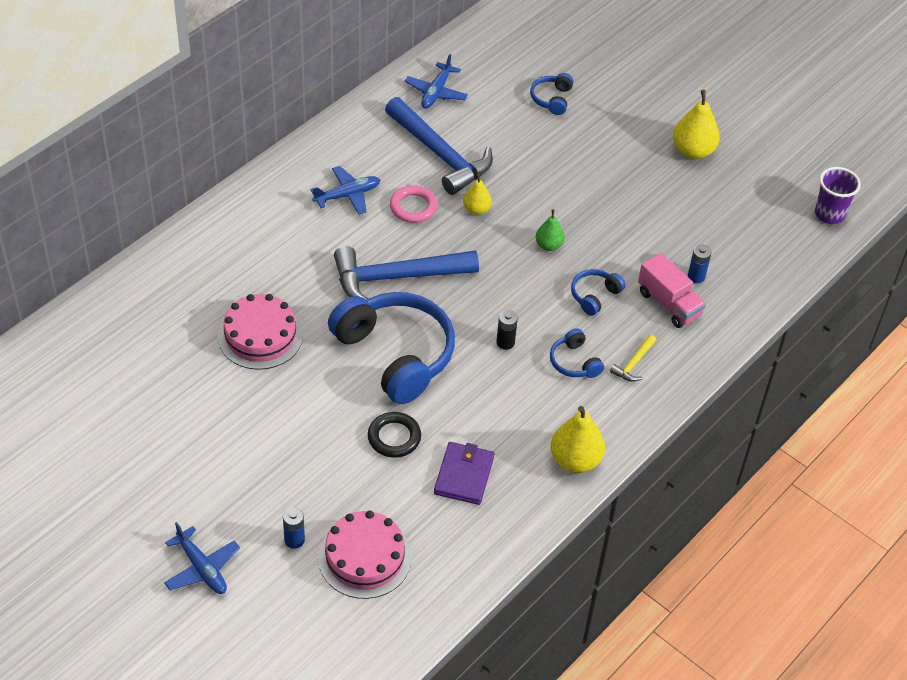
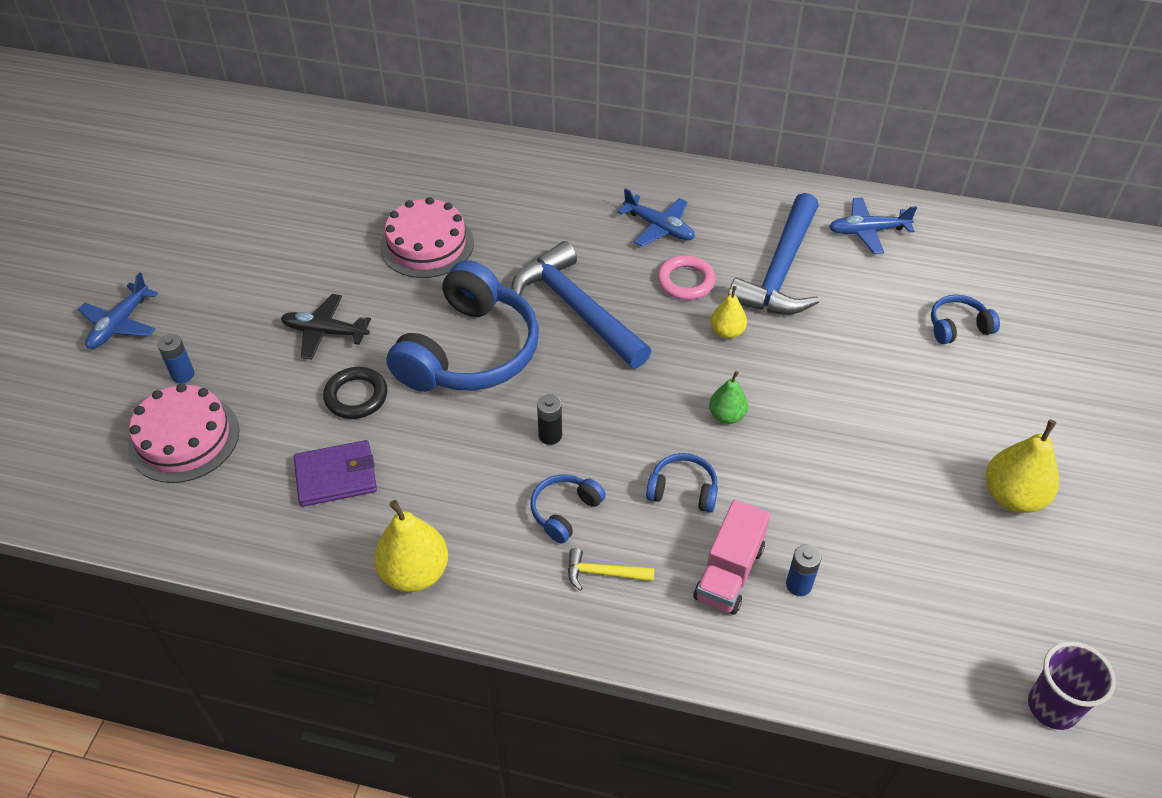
camera: 65 degrees right, 0 degrees up
none -> black plane [281,294,371,360]

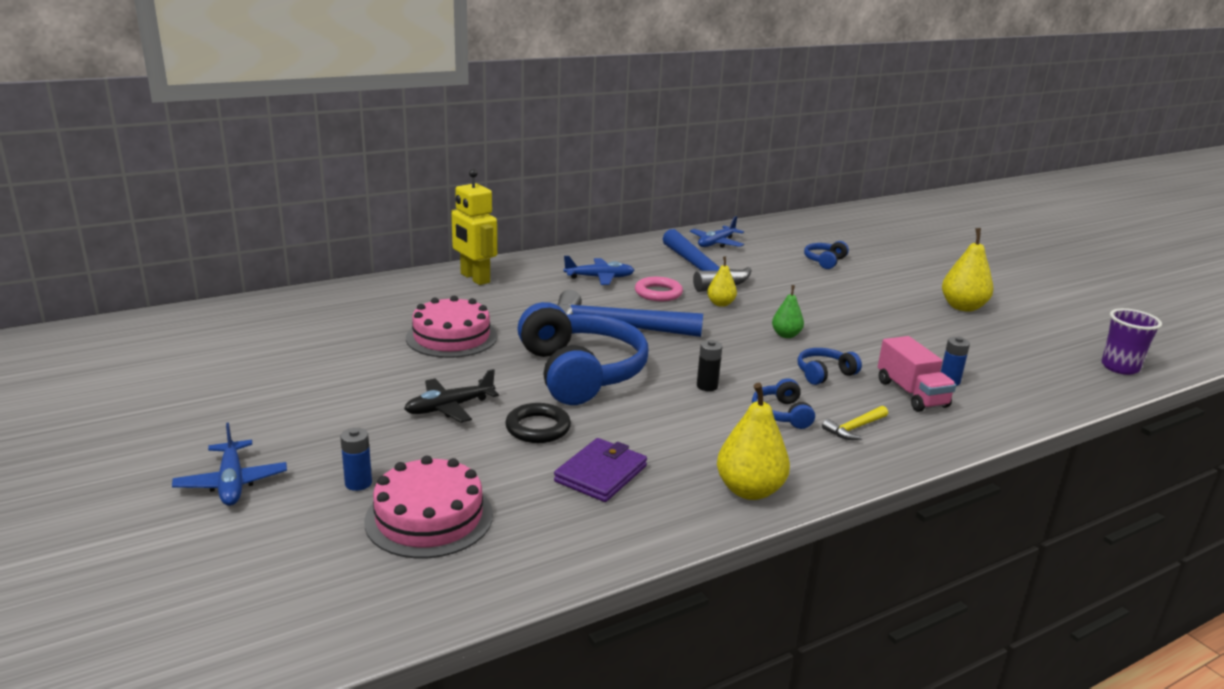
camera: 45 degrees left, 25 degrees down
none -> yellow robot [451,169,497,285]

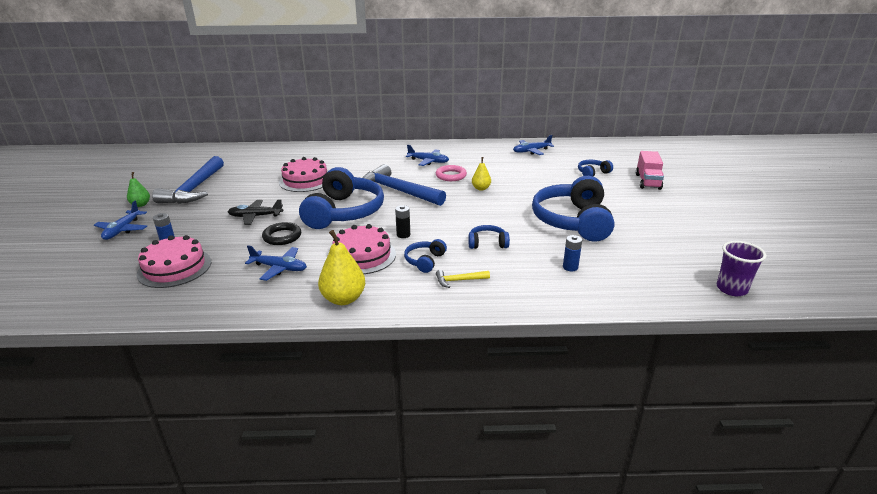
camera: 30 degrees right, 5 degrees up
yellow robot [451,169,497,285] -> none
purple wallet [554,438,647,502] -> blue plane [245,245,307,281]
blue hammer [663,229,752,292] -> blue hammer moved to [152,156,224,204]
green pear [772,285,804,338] -> green pear moved to [127,172,150,207]
pink truck [878,336,956,412] -> pink truck moved to [636,151,664,190]
yellow pear [942,228,993,312] -> none
none -> pink cake [332,224,396,274]
none -> blue headphones [532,176,615,242]

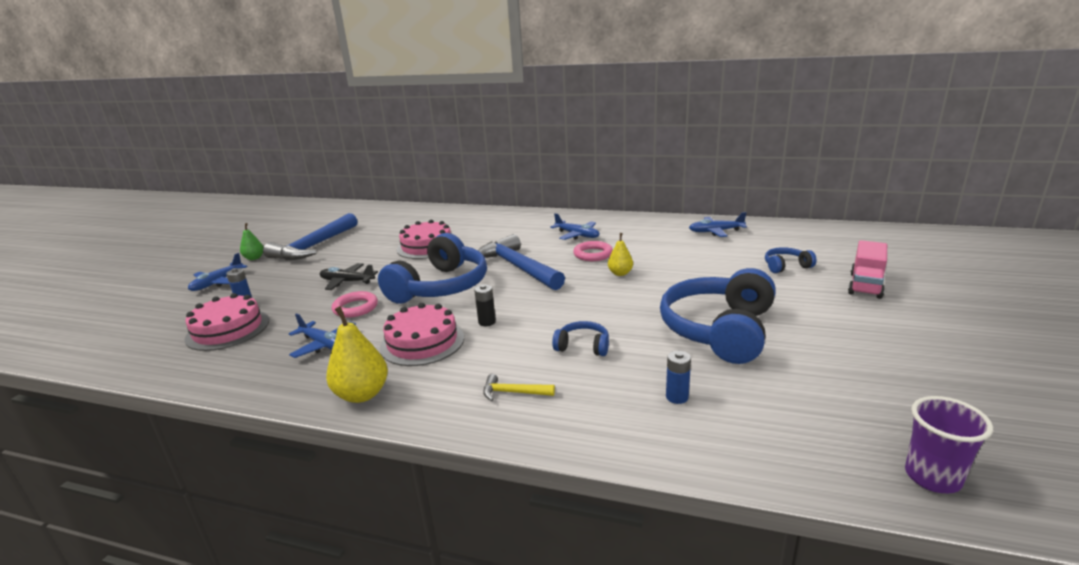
camera: 20 degrees right, 5 degrees down
black ring [262,222,301,245] -> pink ring [332,291,378,318]
blue headphones [404,239,447,273] -> none

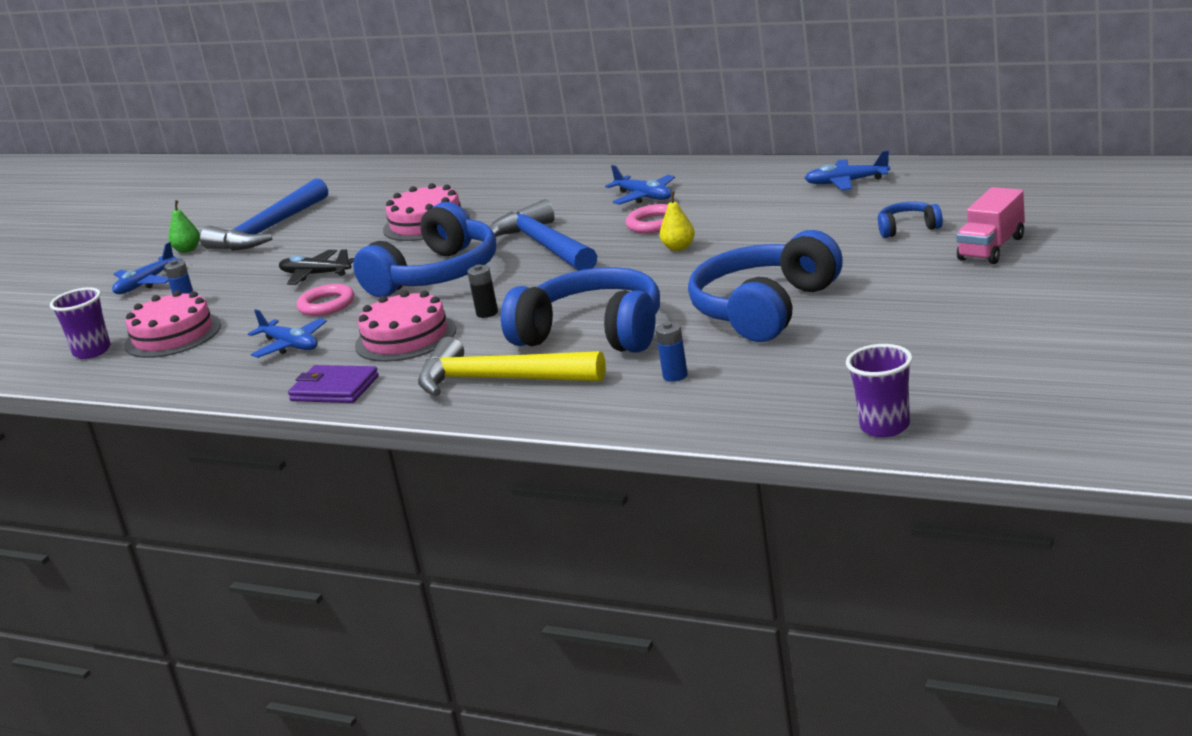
camera: 10 degrees right, 0 degrees up
yellow pear [326,306,388,403] -> purple wallet [288,365,379,403]
yellow hammer [483,374,555,401] -> yellow hammer [418,337,606,396], size x2.35
blue headphones [552,321,609,356] -> blue headphones [501,267,660,353], size x2.26
none -> purple cup [50,287,111,359]

